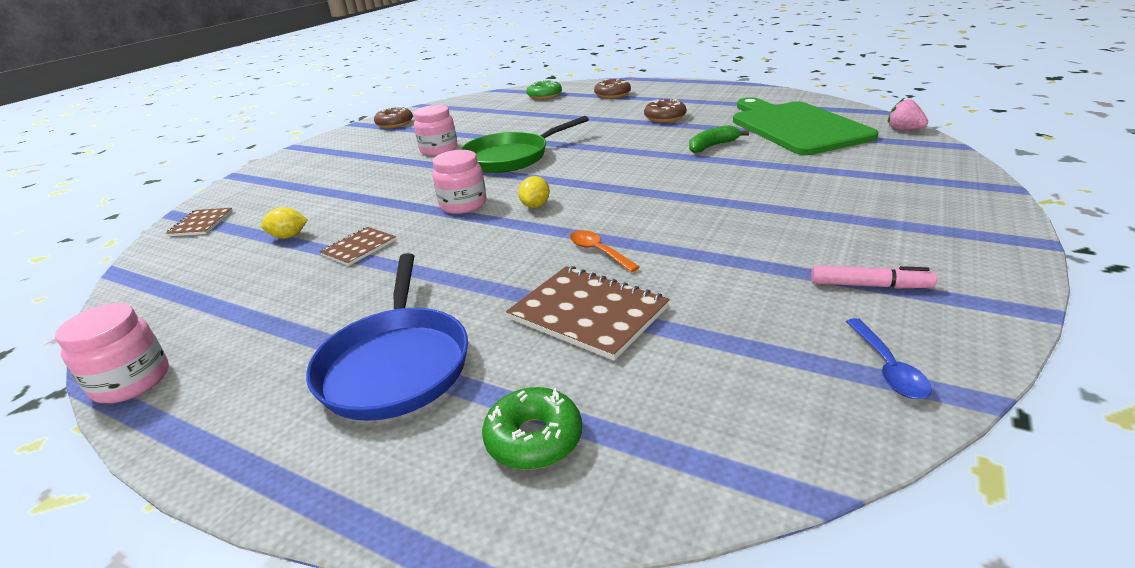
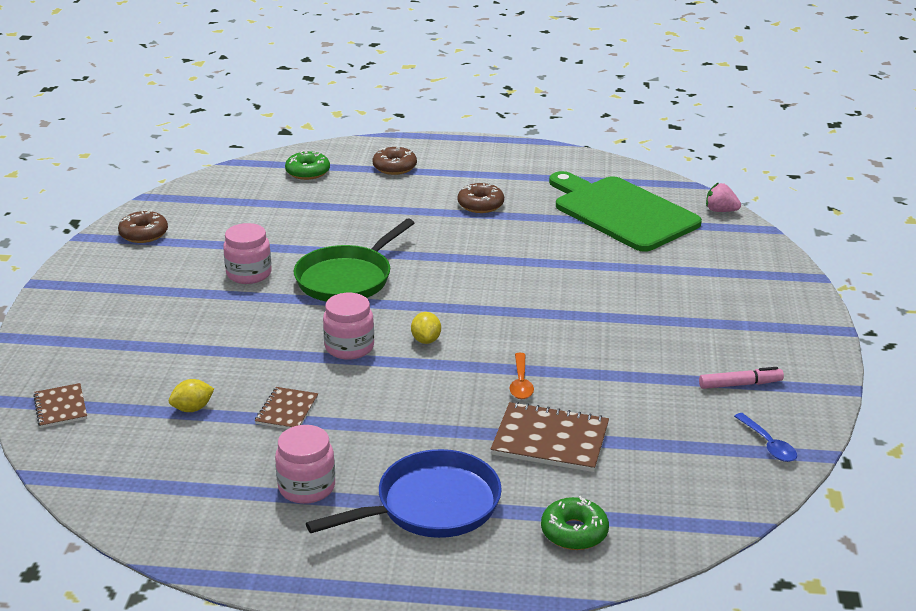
camera: 25 degrees left, 0 degrees up
pink jar [55,303,169,403] -> pink jar moved to [275,425,335,504]
blue pan [306,253,468,421] -> blue pan turned 90 degrees counterclockwise [306,449,502,538]
orange spoon [570,230,640,272] -> orange spoon turned 120 degrees counterclockwise [510,353,534,399]
green banana [689,125,749,153] -> none

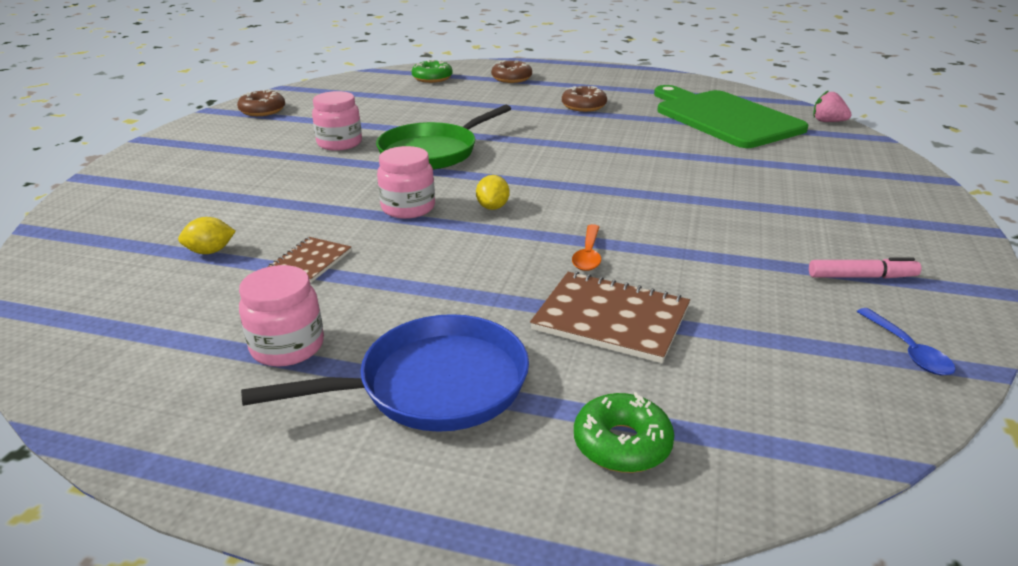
camera: 10 degrees right, 0 degrees up
brown notebook [33,383,87,428] -> none

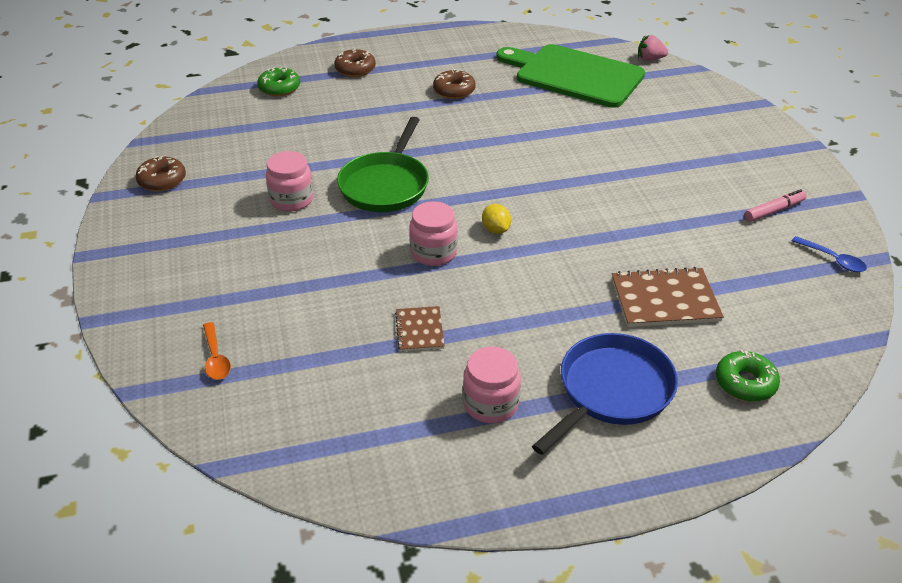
camera: 30 degrees left, 10 degrees up
yellow lemon [178,217,235,254] -> none
orange spoon [572,224,601,271] -> orange spoon moved to [203,322,231,380]

